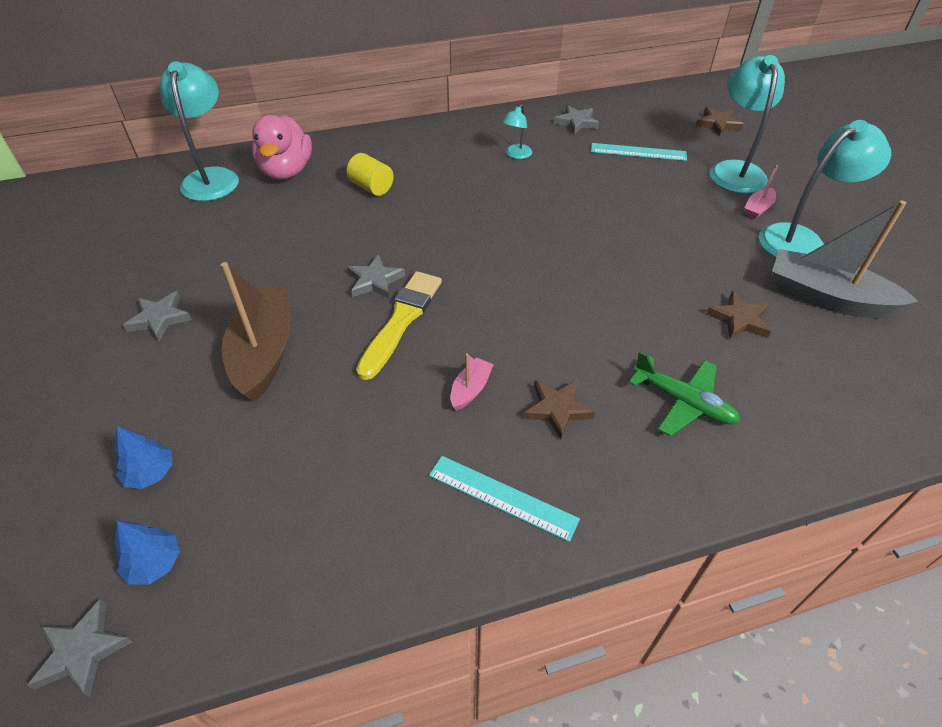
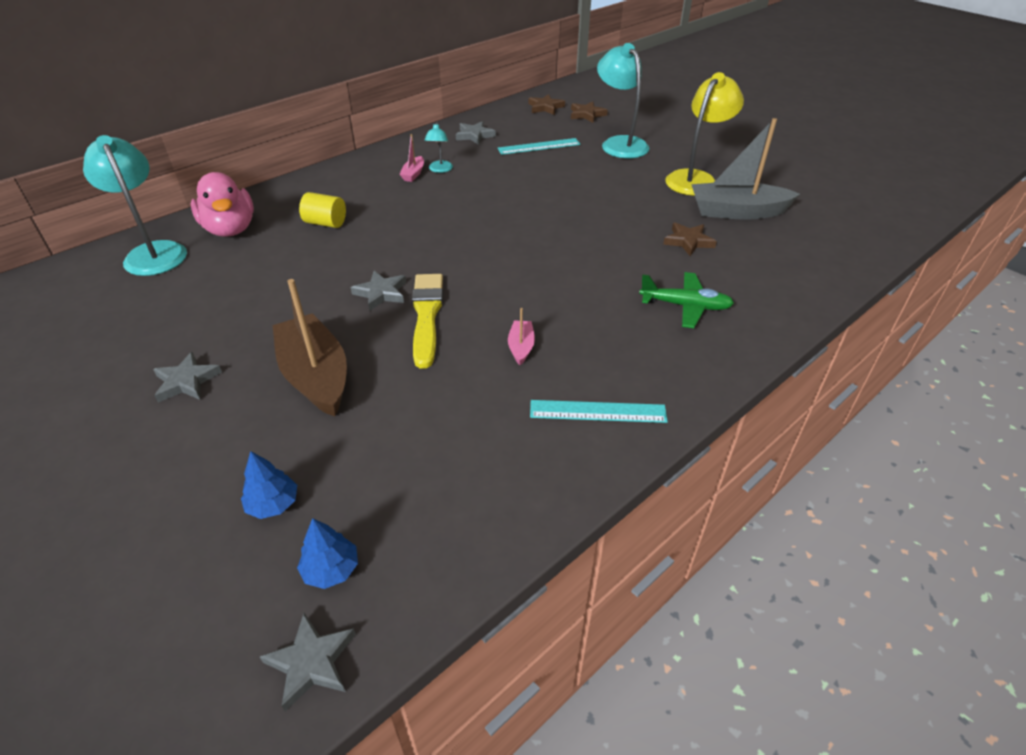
camera: 25 degrees left, 5 degrees down
brown star [523,380,595,440] -> brown star moved to [528,94,565,115]
pink boat [744,165,778,219] -> pink boat moved to [399,134,424,182]
turquoise lamp [759,120,891,258] -> yellow lamp [665,72,744,196]

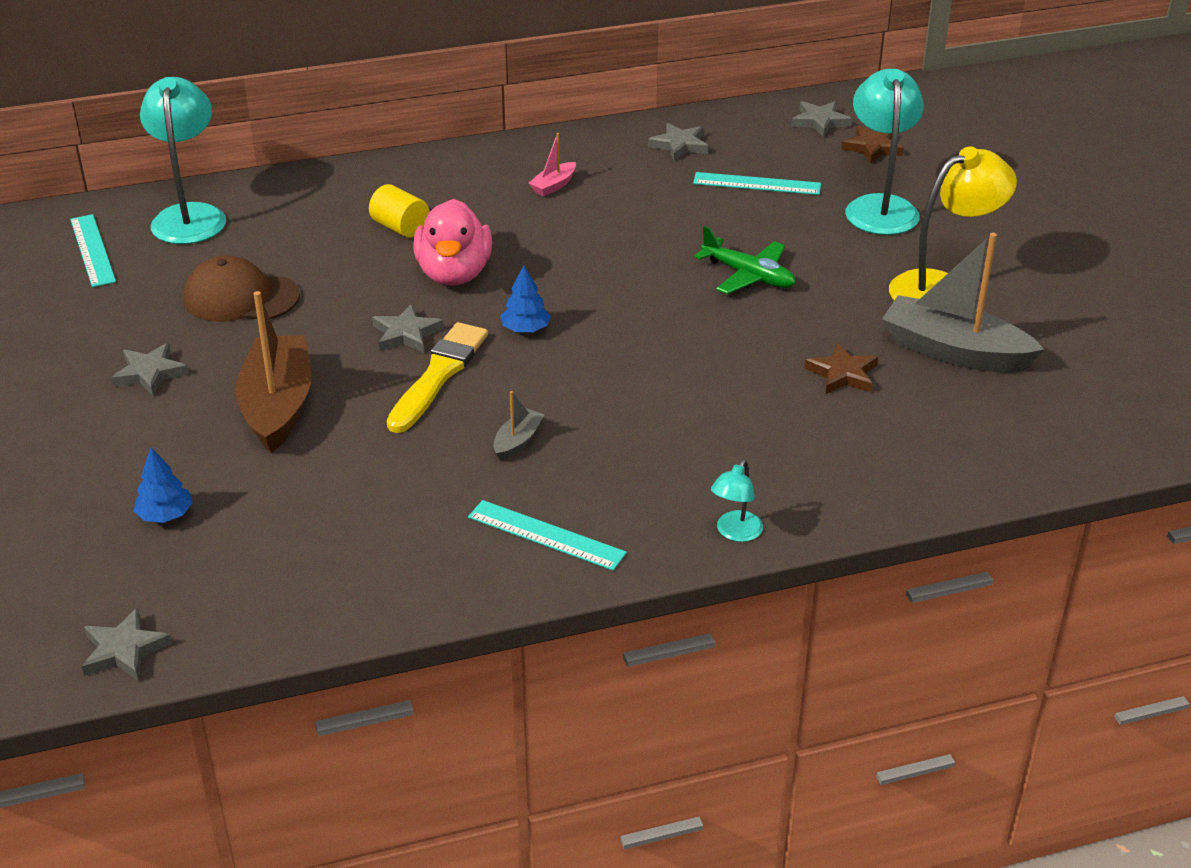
camera: 25 degrees right, 5 degrees down
pink duck [191,172,254,237] -> pink duck moved to [414,199,492,286]
blue tree [297,518,358,589] -> blue tree moved to [500,265,551,333]
turquoise lamp [424,122,453,173] -> turquoise lamp moved to [711,460,763,542]
pink boat [508,308,535,365] -> grey boat [494,391,544,461]
brown star [528,94,565,115] -> grey star [791,101,852,137]
green plane [639,272,734,328] -> green plane moved to [694,226,796,294]
none -> turquoise ruler [70,214,116,287]
none -> brown cap [184,255,300,322]

